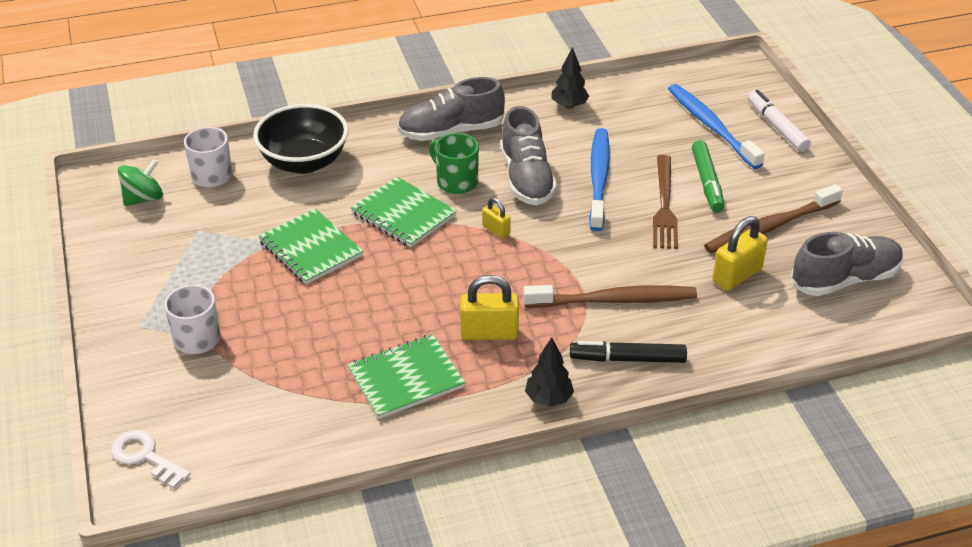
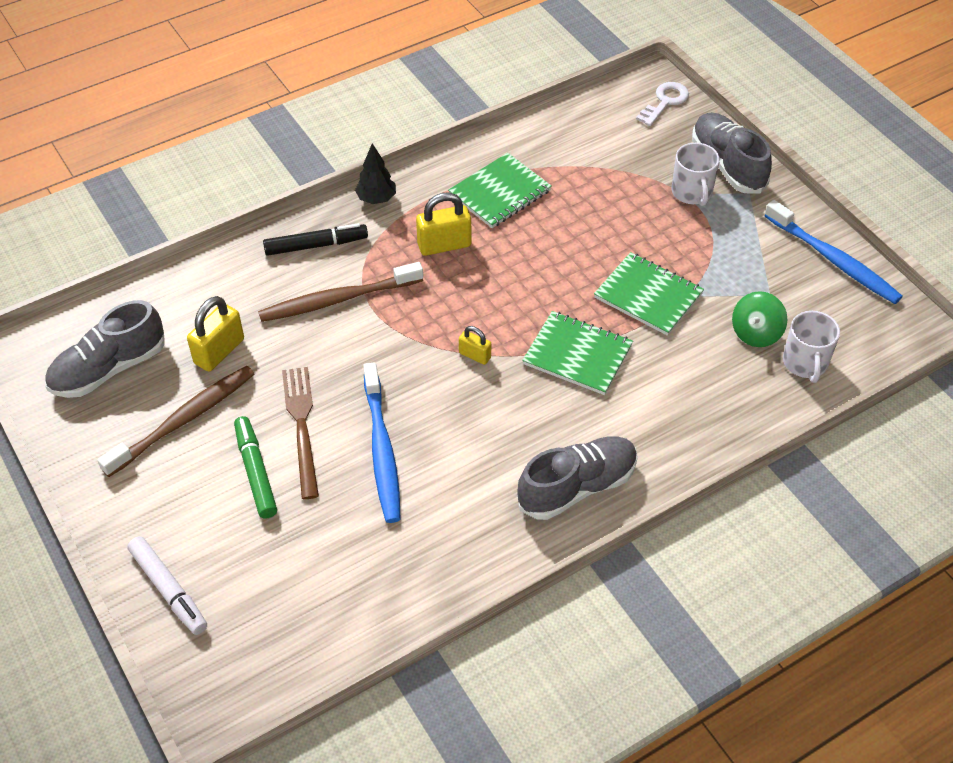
camera: 165 degrees right, 10 degrees up
white key [111,430,191,489] -> white key turned 75 degrees counterclockwise [636,82,689,126]
green spinning top [118,159,163,206] -> green spinning top moved to [732,291,787,347]
black bowl [253,104,348,174] -> none
green mug [429,133,479,194] -> none
grey shoe [500,106,557,205] -> grey shoe moved to [692,113,772,194]
black tree [551,47,589,109] -> none
blue toothbrush [668,84,765,169] -> blue toothbrush moved to [764,200,903,304]

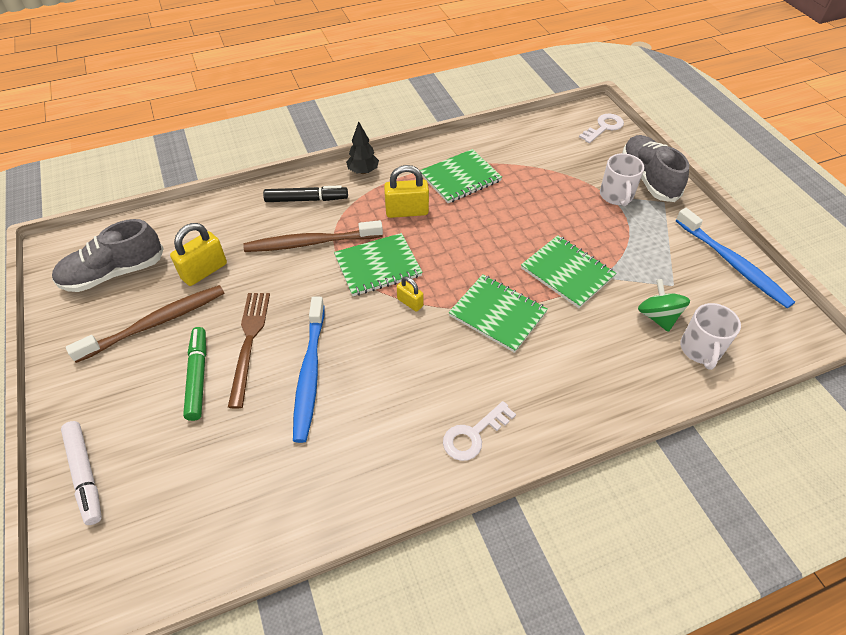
camera: 10 degrees right, 0 degrees up
grey shoe [517,436,638,520] -> white key [443,401,516,461]
green spinning top [732,291,787,347] -> green spinning top turned 120 degrees clockwise [638,279,690,332]
none -> green notebook [334,233,423,296]

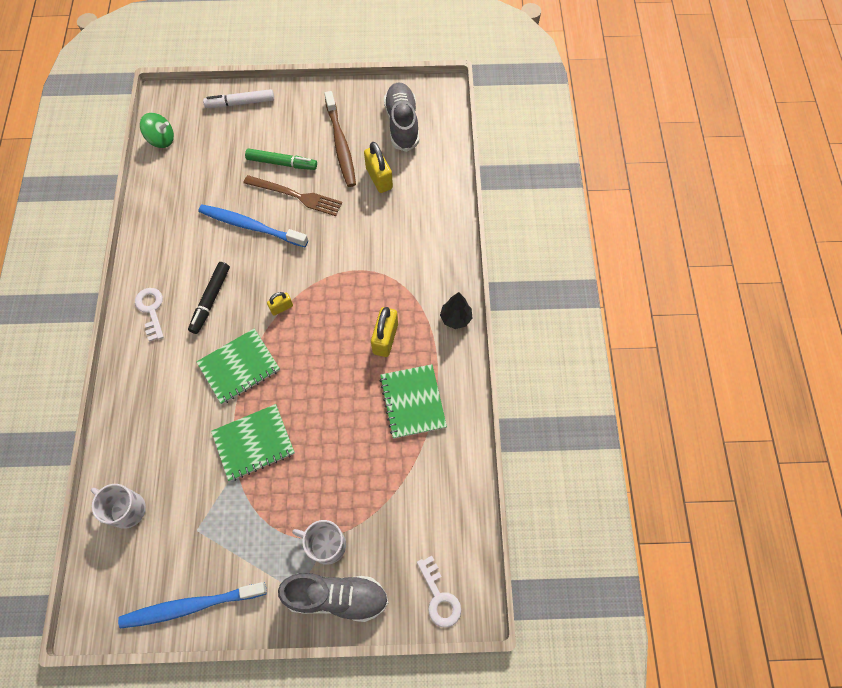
camera: 110 degrees right, 15 degrees up
brown toothbrush [243,220,383,252] -> none
black marker [263,185,348,202] -> black marker moved to [188,262,230,334]
green notebook [334,233,423,296] -> none
green spinning top [638,279,690,332] -> green spinning top moved to [140,113,174,148]

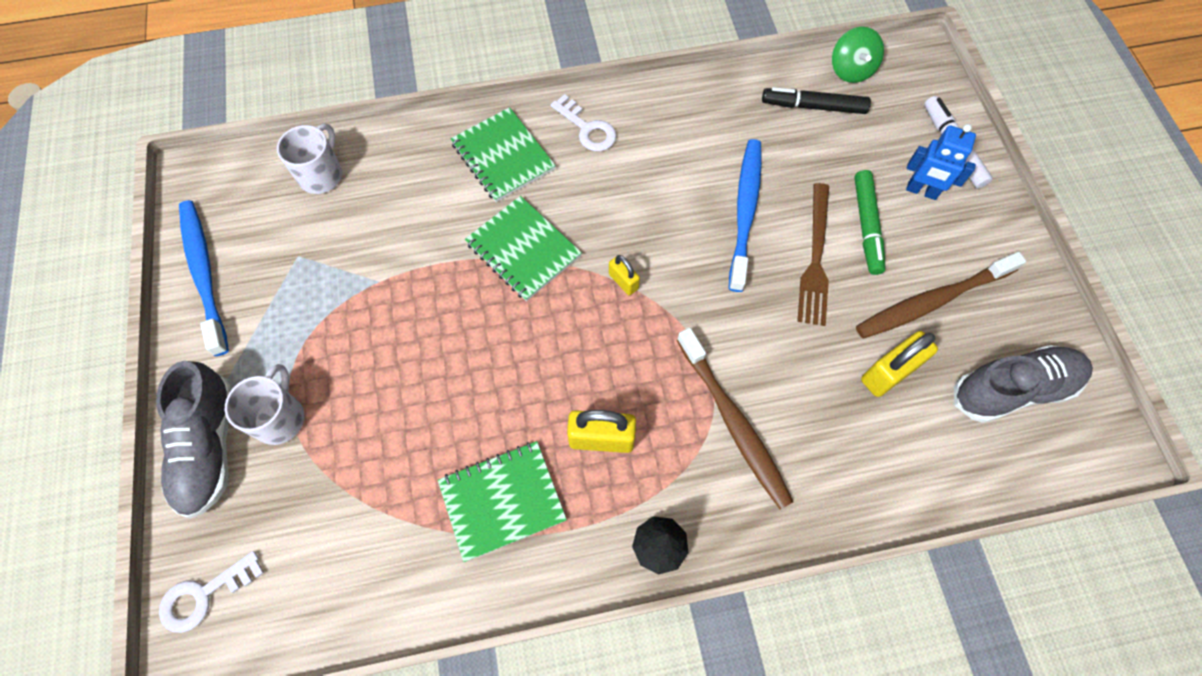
camera: 80 degrees right, 0 degrees up
white key [135,288,164,342] -> white key turned 75 degrees clockwise [551,94,617,151]
black marker [188,262,230,334] -> black marker moved to [762,87,871,114]
green notebook [211,404,295,481] -> green notebook moved to [450,107,556,202]
none -> brown toothbrush [677,328,793,509]
none -> blue robot [906,124,976,200]

